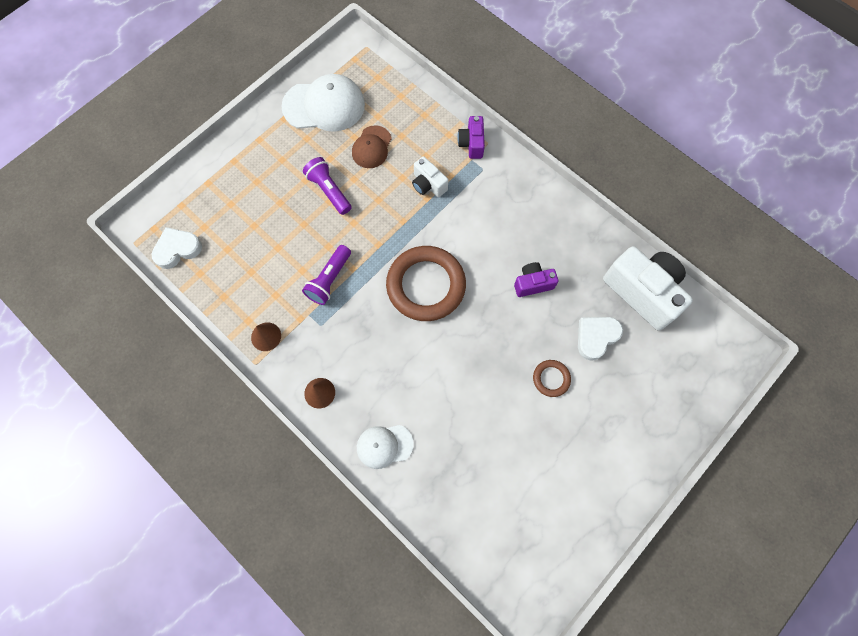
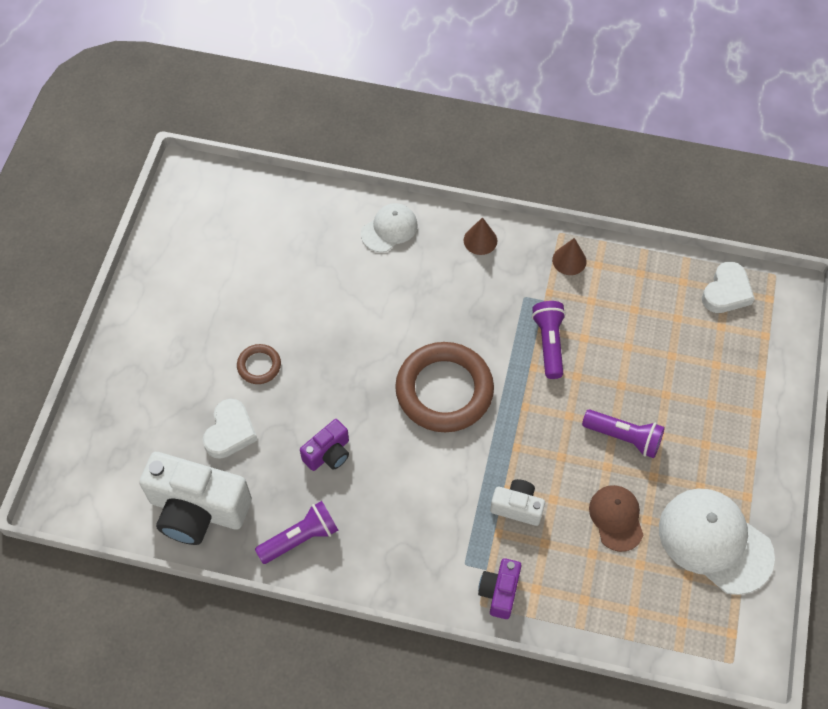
camera: 150 degrees right, 10 degrees down
white cap [281,74,365,132] -> white cap turned 75 degrees clockwise [659,489,775,595]
purple camera [457,116,485,159] -> purple camera turned 135 degrees counterclockwise [478,558,521,619]
none -> purple flashlight [255,501,338,564]

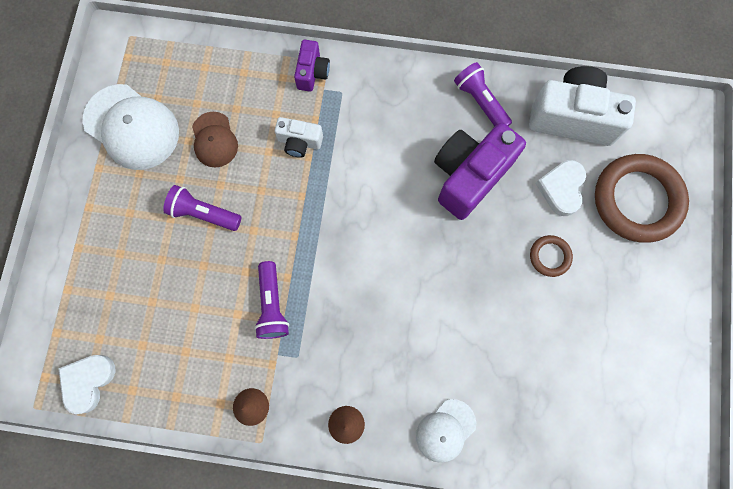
camera: 175 degrees right, 15 degrees up
purple flashlight [255,501,338,564] -> purple flashlight turned 90 degrees clockwise [454,62,512,126]
purple camera [300,419,349,471] -> purple camera [434,123,526,220], size x1.95
brown ring [395,342,494,432] -> brown ring moved to [595,154,689,243]

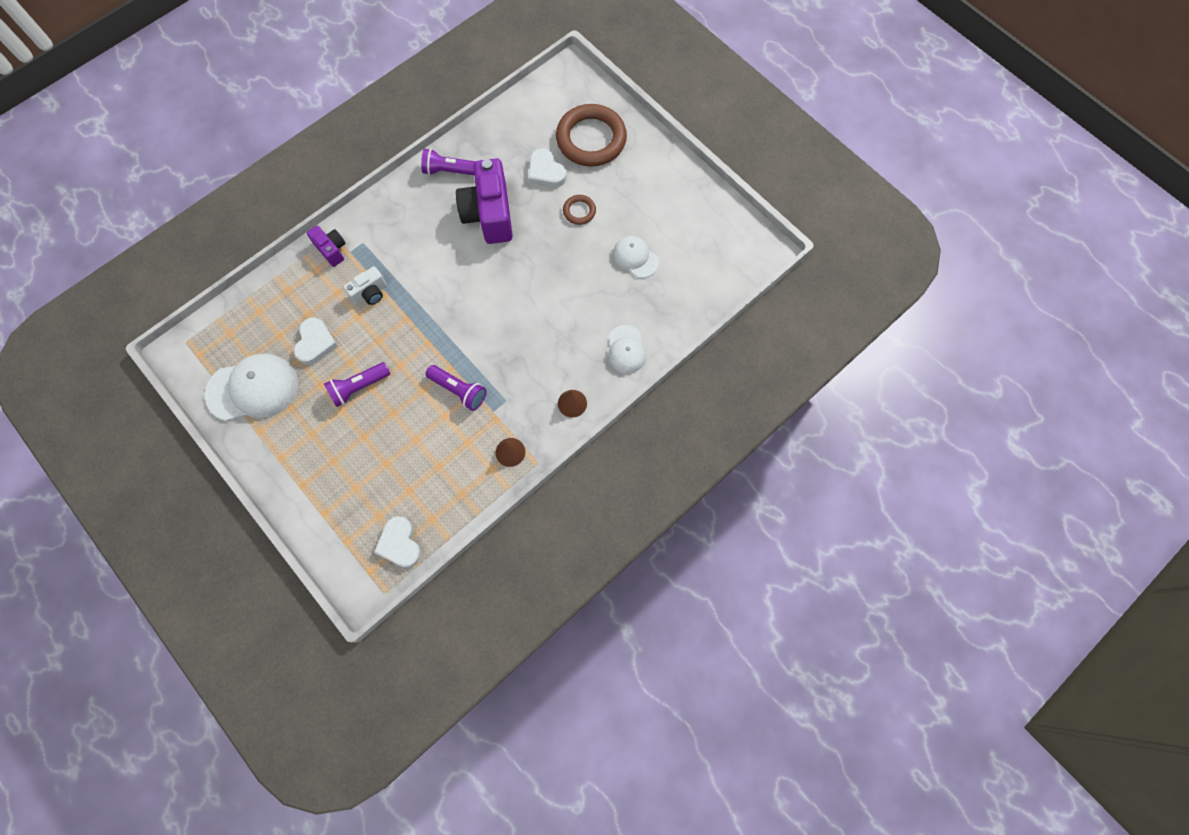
camera: 50 degrees left, 5 degrees down
brown cap [192,112,238,168] -> white heart [294,317,338,365]
white camera [529,66,636,146] -> none
none -> white cap [613,236,659,278]

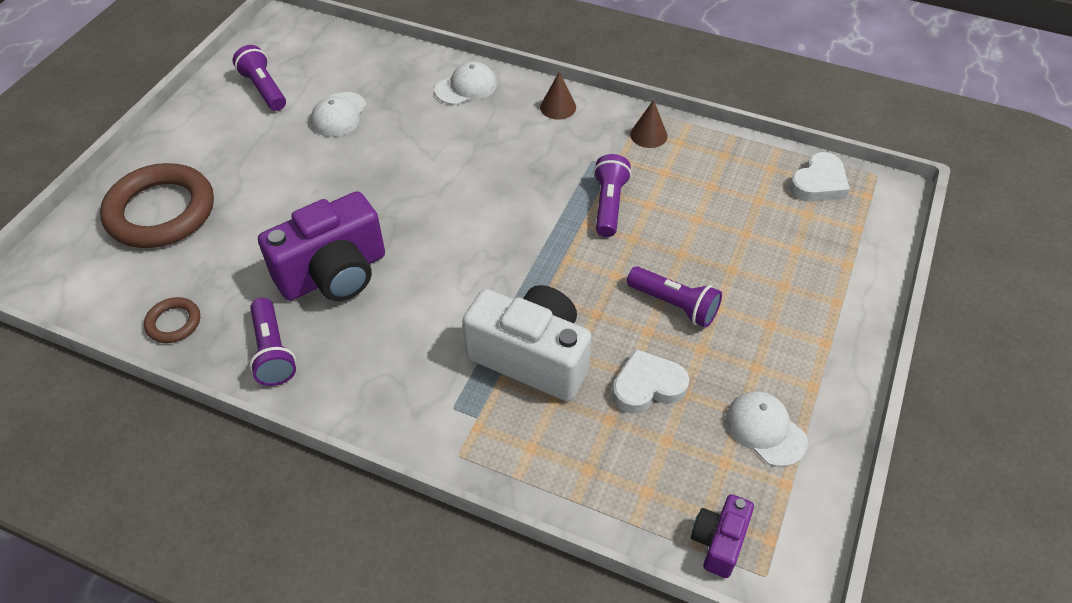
camera: 115 degrees left, 20 degrees down
white cap [205,353,298,421] -> white cap [725,391,808,467], size x0.58
purple camera [307,226,346,267] -> purple camera moved to [691,494,754,578]
white camera [343,266,387,305] -> white camera [462,285,592,401], size x1.95
white heart [528,148,566,188] -> none
brown ring [563,195,596,225] -> brown ring moved to [144,297,200,343]
none -> purple flashlight [233,45,286,111]

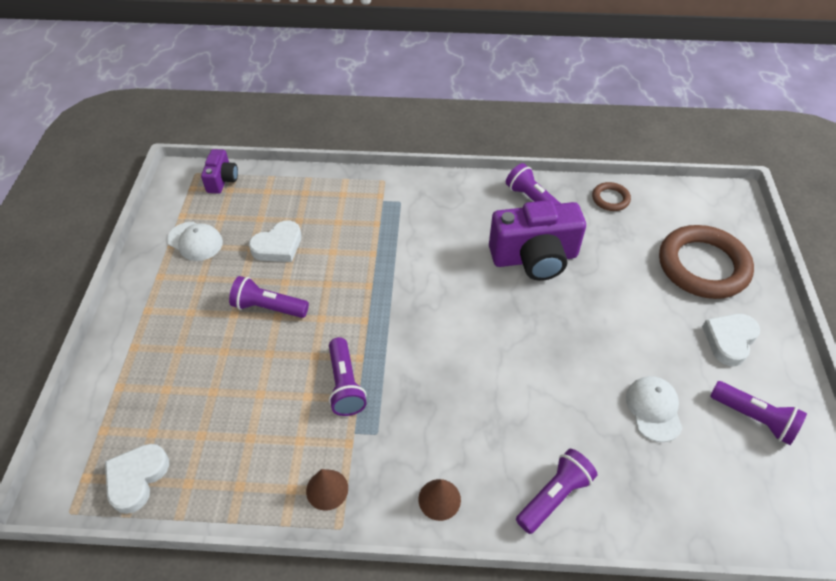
camera: 160 degrees right, 0 degrees up
purple camera [258,191,385,301] -> purple camera turned 135 degrees counterclockwise [489,200,586,281]
white cap [435,62,497,105] -> purple flashlight [516,449,598,534]
white camera [462,285,592,401] -> none
none -> white heart [702,314,760,366]

